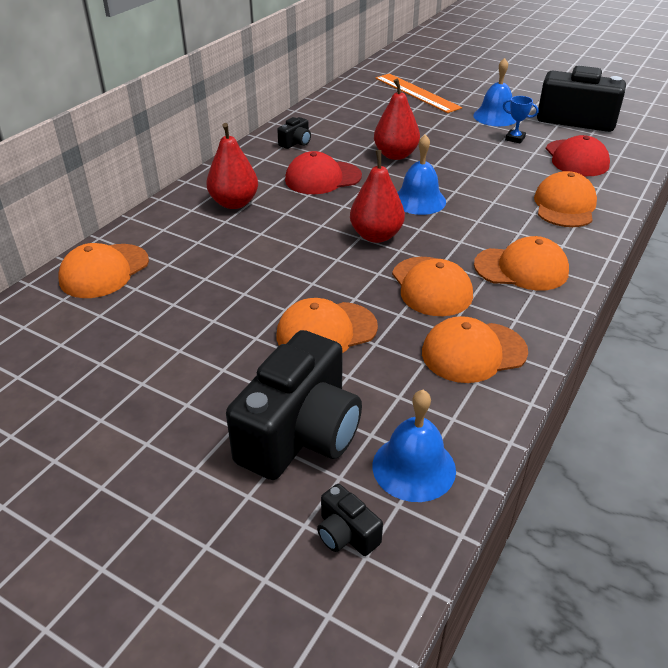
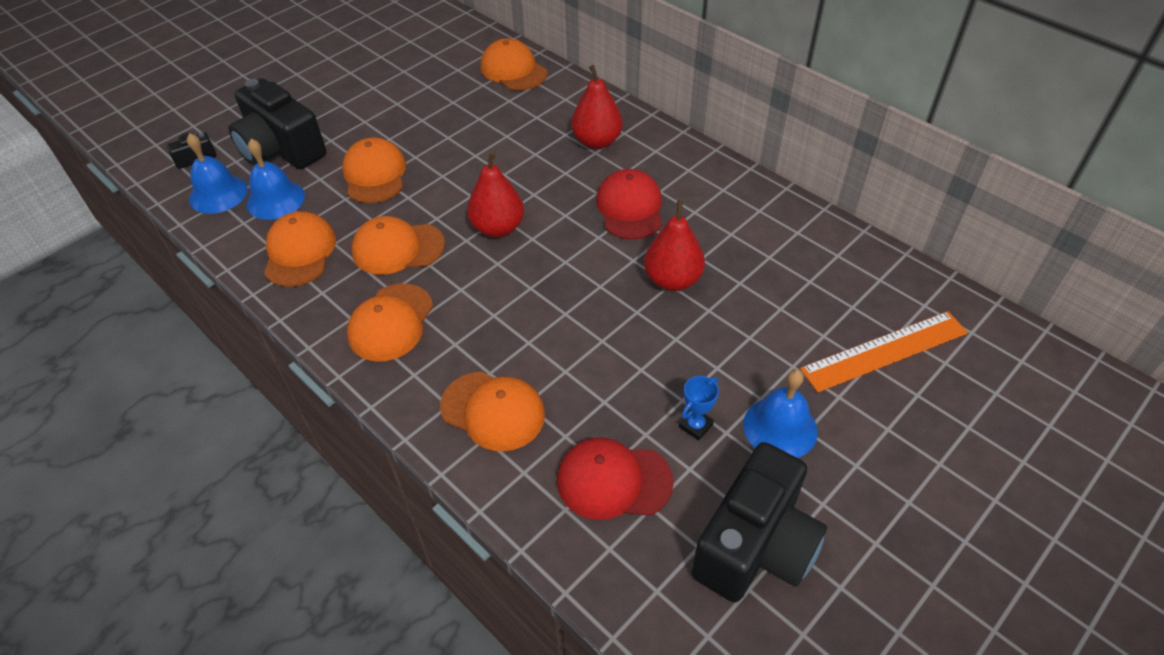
camera: 105 degrees right, 10 degrees up
black camera [277,117,311,149] -> none
blue bell [397,134,446,215] -> blue bell moved to [246,139,305,220]

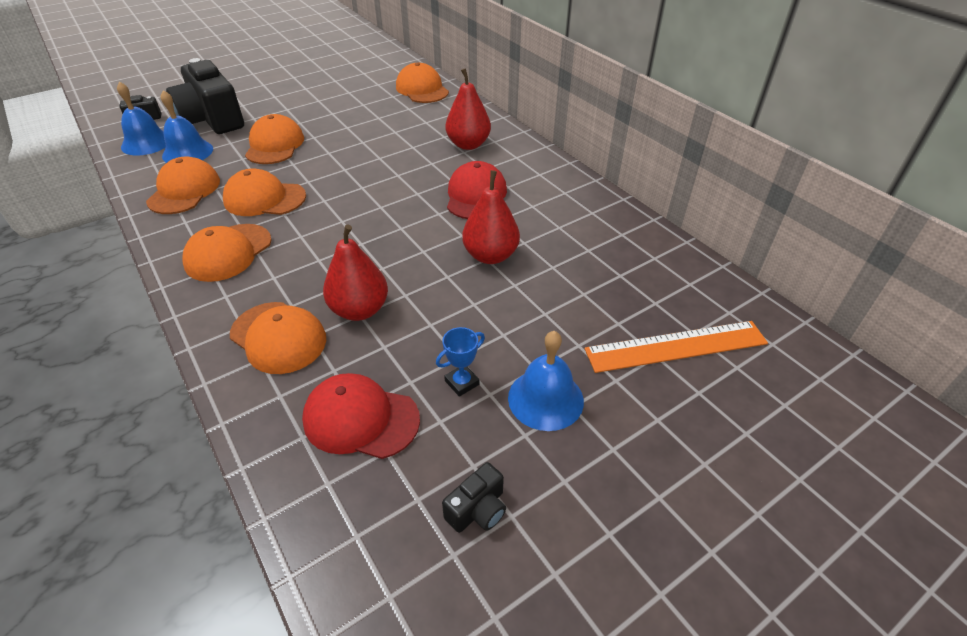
camera: 10 degrees right, 5 degrees down
red pear [467,151,524,238] -> red pear moved to [323,224,388,321]
black camera [691,442,827,602] -> black camera [442,462,506,533], size x0.43

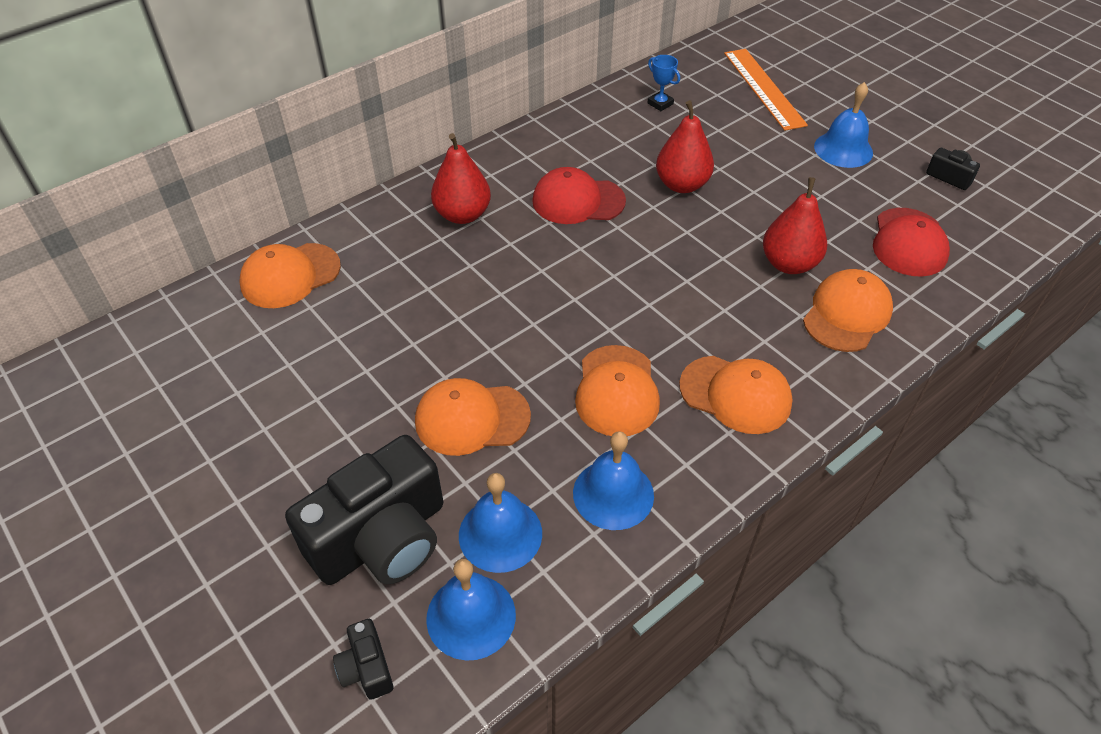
camera: 95 degrees left, 5 degrees up
orange cap [146,156,220,214] -> blue bell [573,431,654,530]
blue trophy [436,327,485,397] -> blue trophy moved to [648,55,680,111]

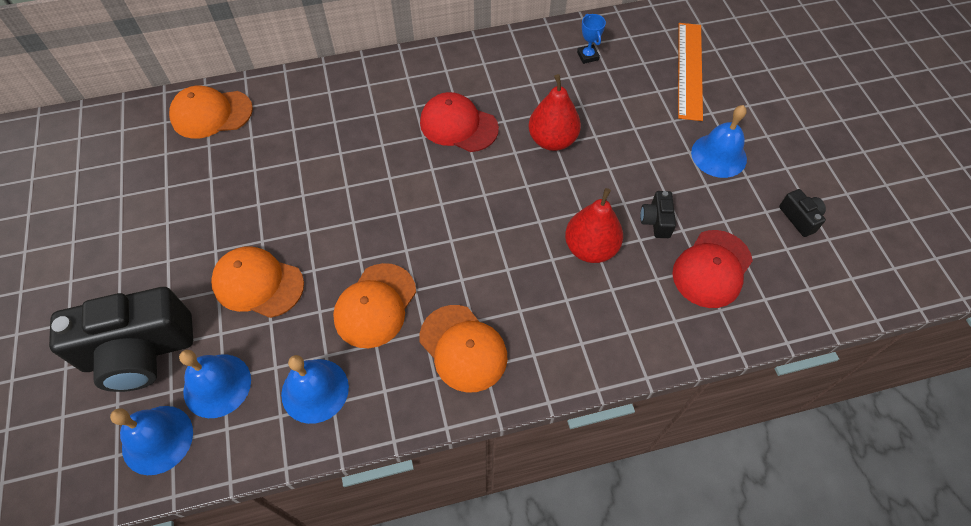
camera: 25 degrees right, 10 degrees up
black camera [333,619,393,700] -> black camera moved to [640,191,676,238]
red pear [431,133,491,224] -> none
orange cap [803,269,893,352] -> none

